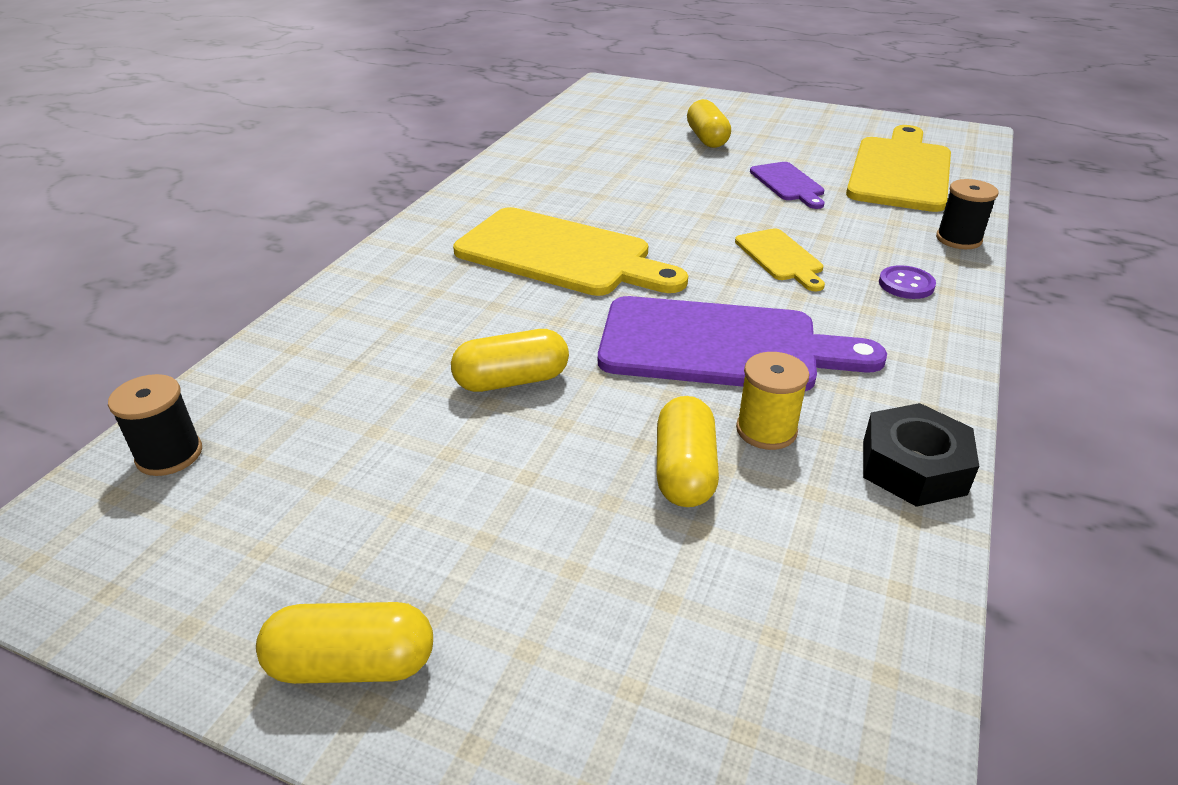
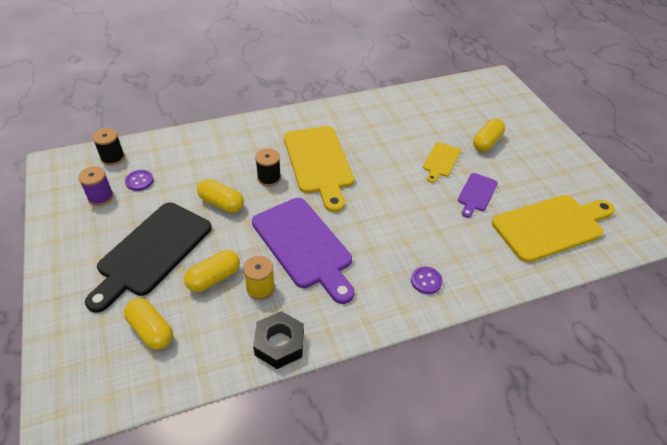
camera: 45 degrees right, 10 degrees up
yellow capsule [256,602,433,684] -> yellow capsule moved to [124,298,173,350]
yellow cutting board [735,228,825,292] -> yellow cutting board moved to [423,142,461,183]
black spool [936,179,998,249] -> black spool moved to [255,148,281,186]
none -> purple spool [78,166,114,206]
none -> black cutting board [85,203,212,313]
none -> purple button [125,170,153,191]

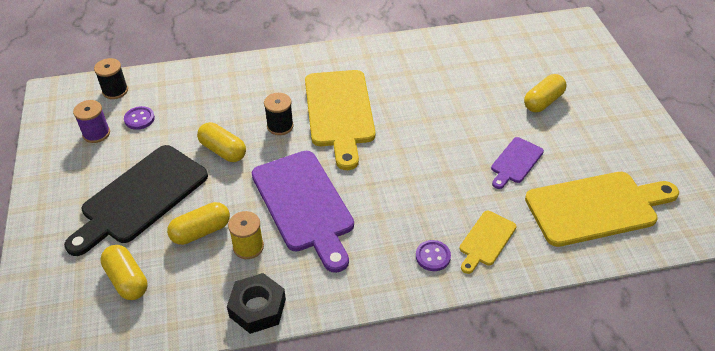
camera: 10 degrees right, 0 degrees up
yellow cutting board [423,142,461,183] -> yellow cutting board moved to [460,211,517,274]

